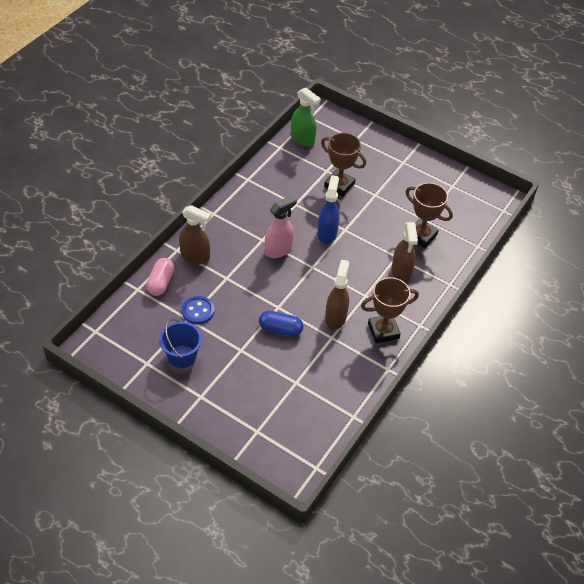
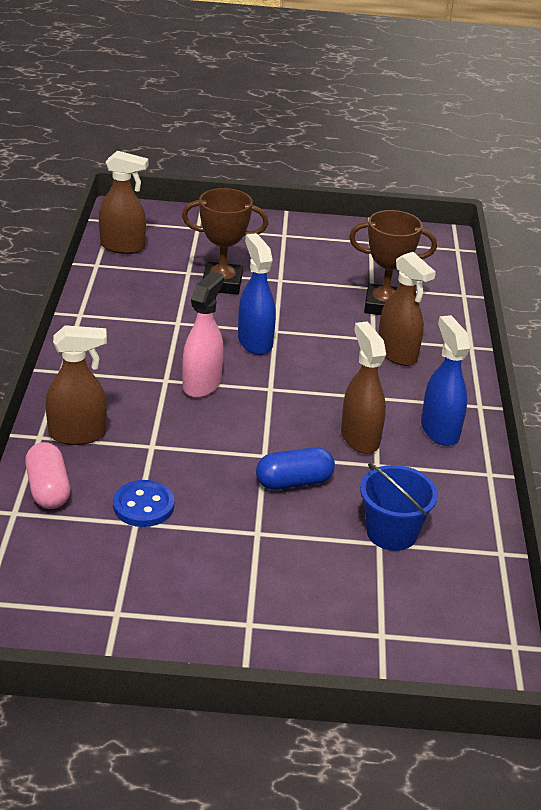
camera: 30 degrees left, 15 degrees down
blue bucket [159,319,202,368] -> blue bucket moved to [360,463,438,551]
green spray bottle [291,88,321,146] -> brown spray bottle [99,151,149,254]
brown trophy [361,277,419,343] -> blue spray bottle [421,315,471,446]

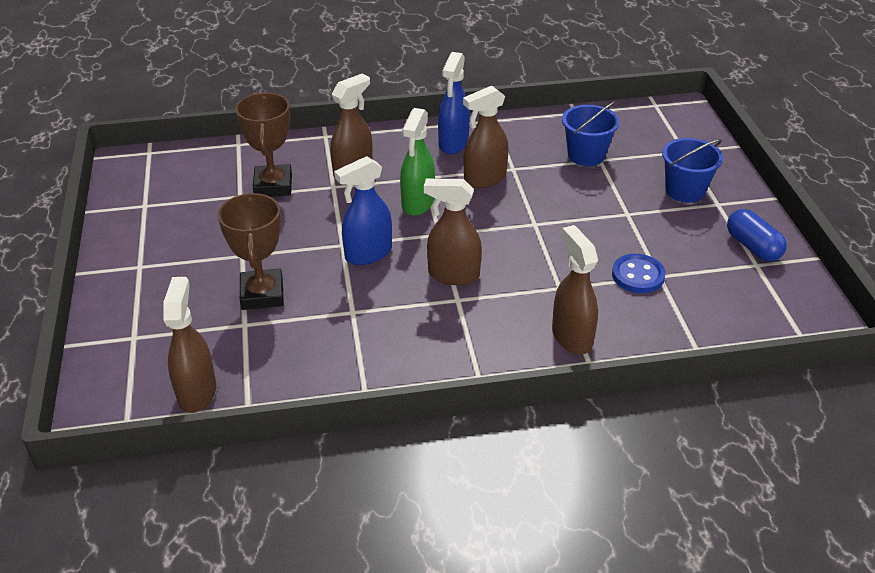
camera: 100 degrees left, 5 degrees up
pink capsule [25,442,70,509] -> none
pink spray bottle [182,271,224,398] -> brown spray bottle [424,179,482,285]
blue capsule [256,447,335,490] -> blue capsule moved to [727,209,787,261]
blue spray bottle [421,315,471,446] -> blue spray bottle turned 45 degrees counterclockwise [438,52,470,154]
none -> green spray bottle [400,108,435,216]
none -> blue bucket [662,138,723,203]

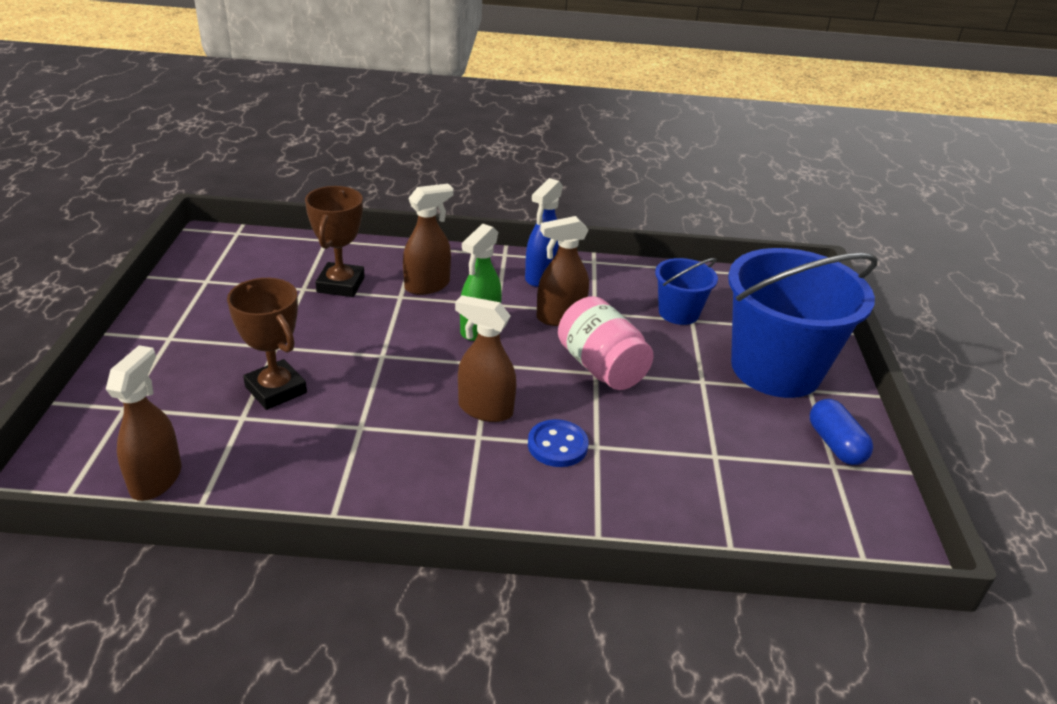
camera: 10 degrees right, 5 degrees down
brown trophy [218,193,284,310] -> brown trophy turned 45 degrees counterclockwise [227,278,307,410]
blue spray bottle [334,156,392,265] -> none
brown spray bottle [552,225,598,354] -> none
blue button [612,254,666,293] -> blue button moved to [528,419,589,467]
blue bucket [662,138,723,203] -> blue bucket [728,248,878,398], size x2.04
none -> pink jar [558,296,654,390]

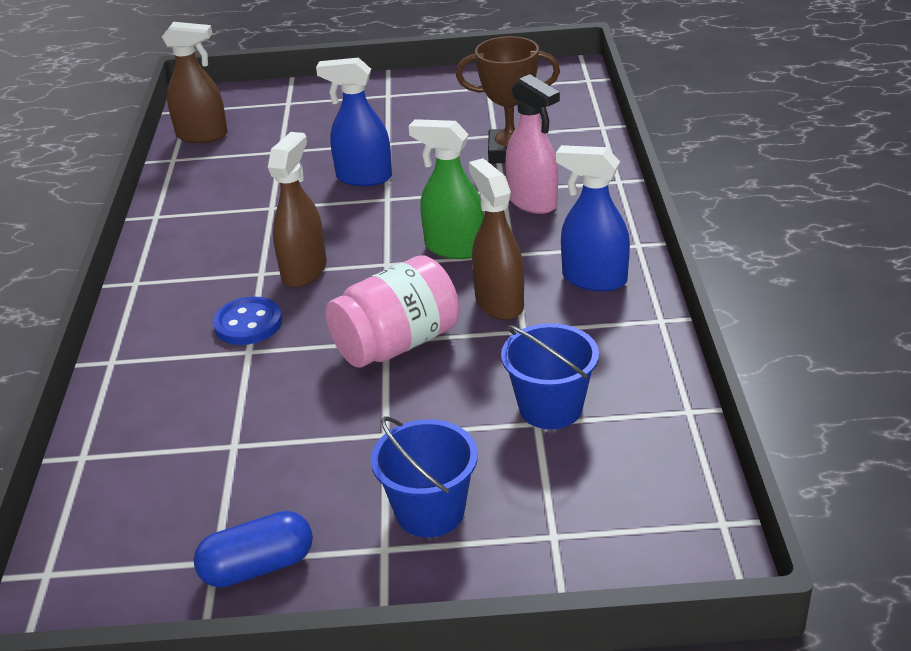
camera: 90 degrees right, 0 degrees up
brown trophy [227,278,307,410] -> none
brown spray bottle [403,184,454,295] -> pink spray bottle [505,74,560,214]
blue bucket [728,248,878,398] -> blue bucket [371,417,478,538], size x0.49
none -> blue spray bottle [316,58,392,186]

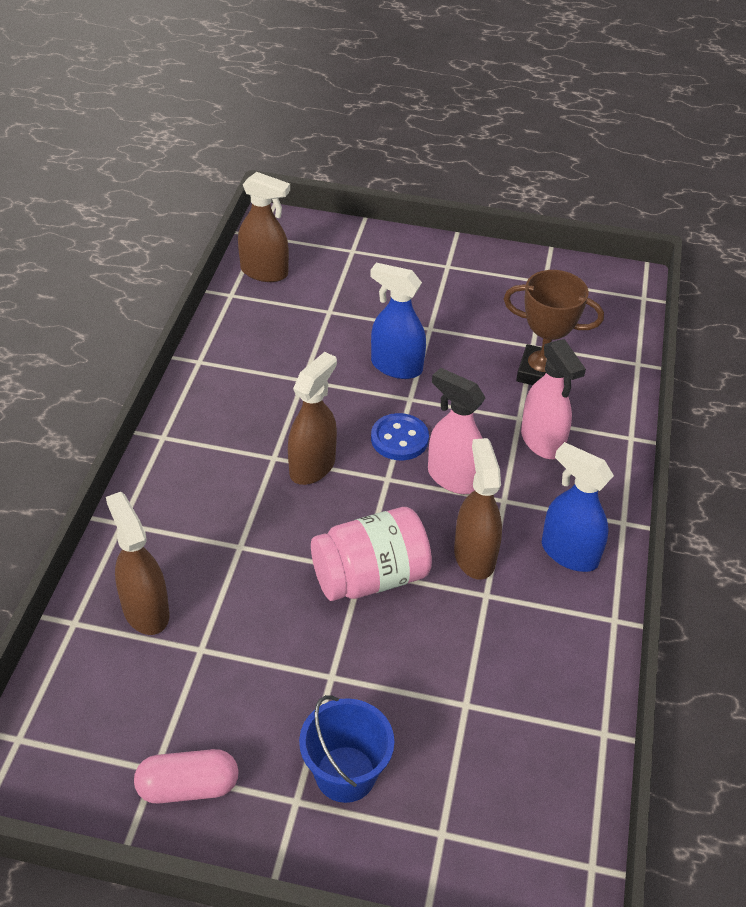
camera: 10 degrees right, 10 degrees up
blue capsule [194,511,313,588] -> pink capsule [134,749,239,804]
blue button [213,297,282,345] -> blue button moved to [371,413,429,460]
green spray bottle [409,119,484,259] -> pink spray bottle [428,368,485,494]
blue bucket [501,323,599,429] -> none
none -> brown spray bottle [106,492,169,635]

